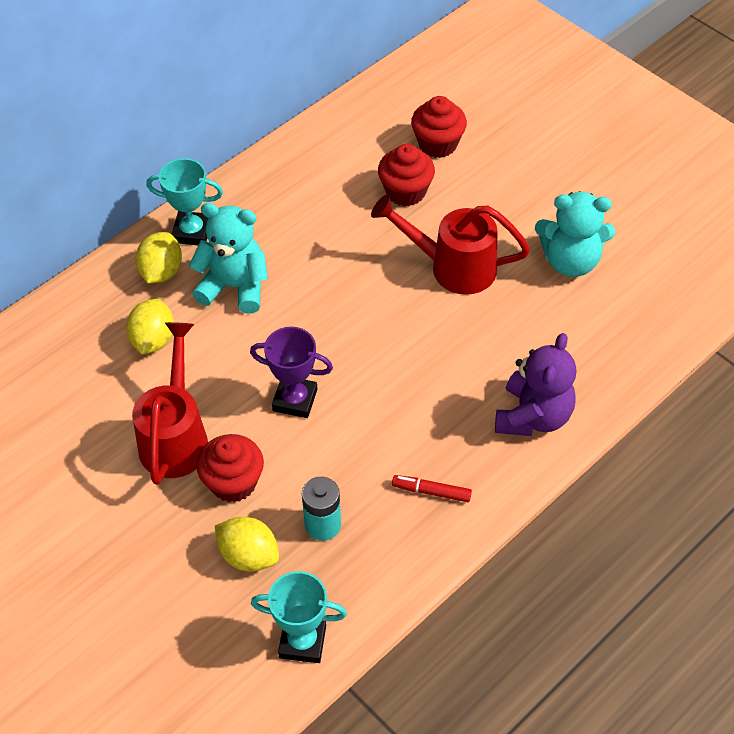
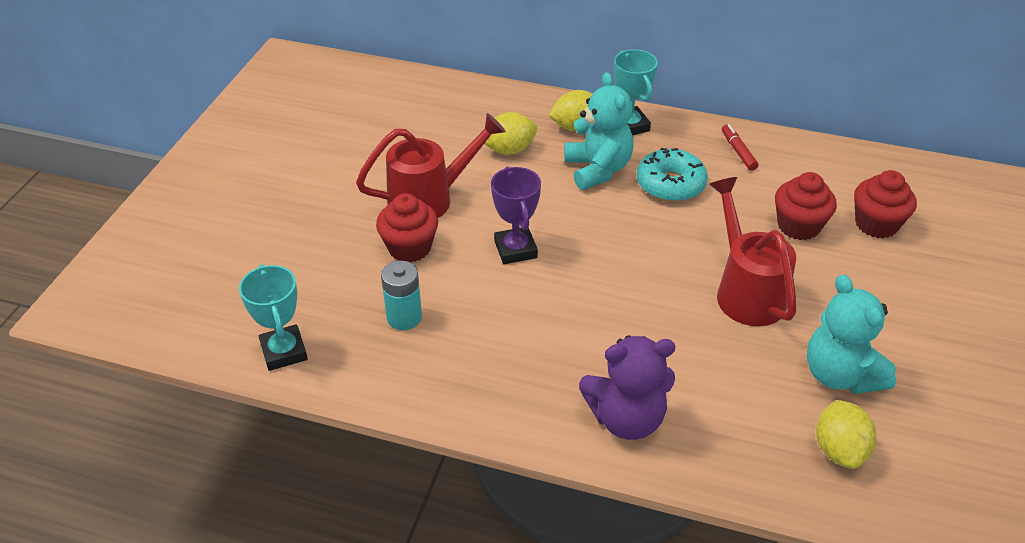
camera: 60 degrees right, 10 degrees down
yellow lemon [215,517,279,571] -> yellow lemon moved to [816,400,876,469]
red marker [392,475,472,502] -> red marker moved to [722,124,758,171]
none -> turquoise donut [637,148,708,202]

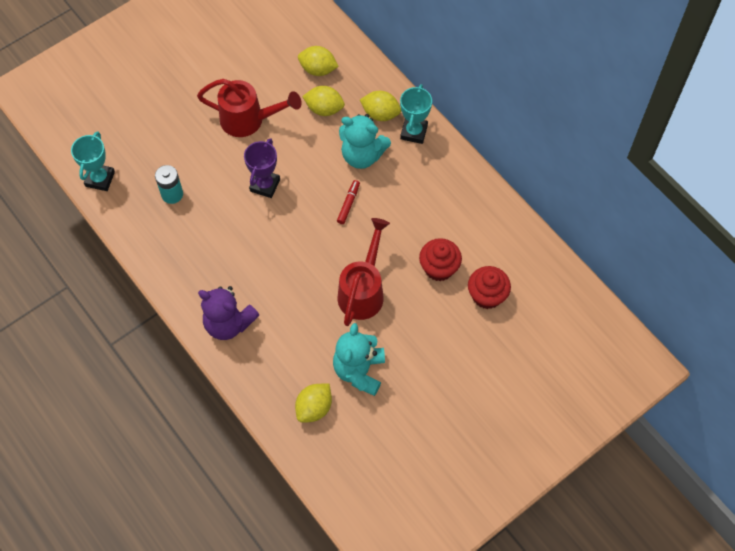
camera: 35 degrees right, 20 degrees up
red cupcake [376,193,438,262] -> none
turquoise teddy bear [564,72,634,190] -> turquoise teddy bear turned 90 degrees clockwise [339,114,391,169]
turquoise donut [637,148,708,202] -> none
red marker [722,124,758,171] -> red marker moved to [337,180,360,224]
none -> yellow lemon [298,46,339,76]

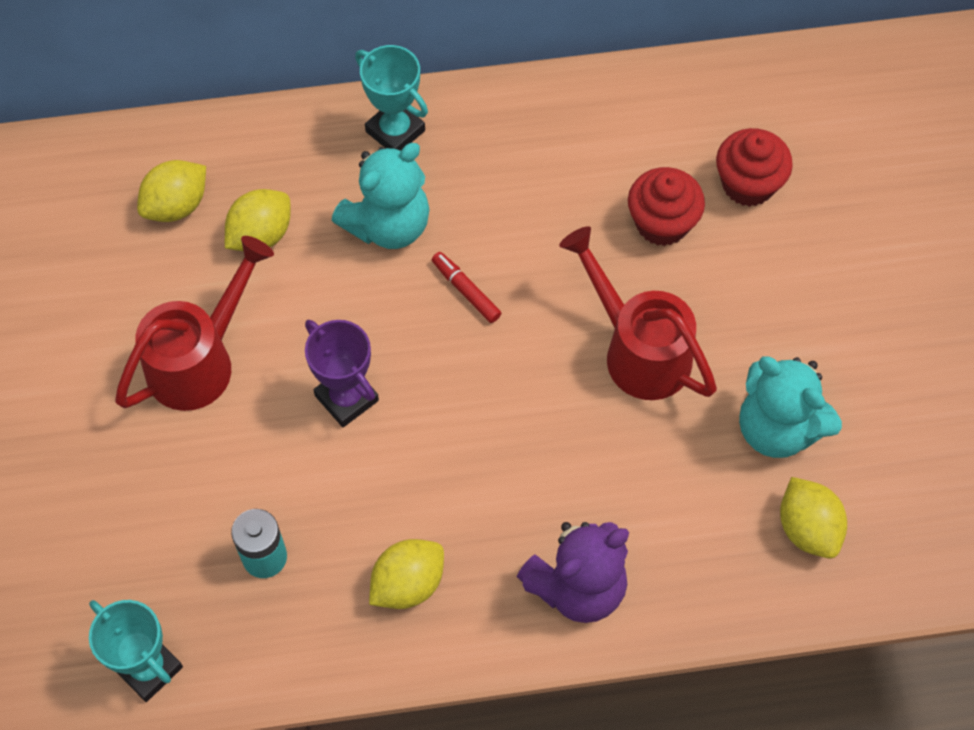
camera: 60 degrees left, 0 degrees up
yellow lemon [360,91,401,121] -> yellow lemon moved to [369,539,444,609]

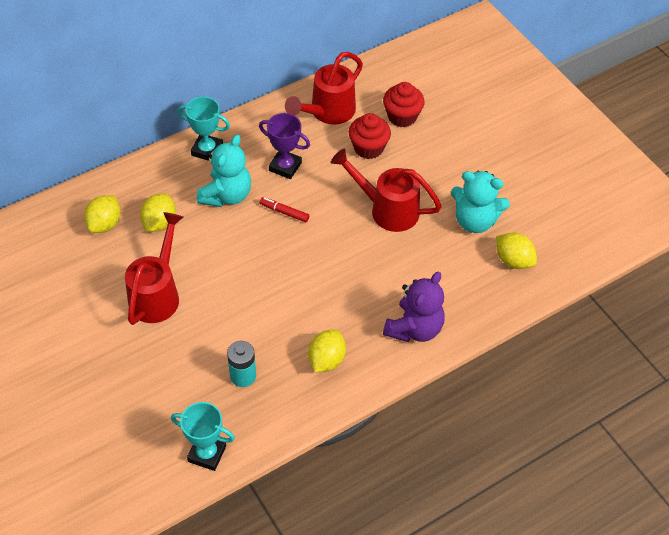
camera: 25 degrees left, 10 degrees down
purple trophy [305,320,379,427] -> purple trophy moved to [259,113,310,179]
none -> red watering can [285,52,363,125]

